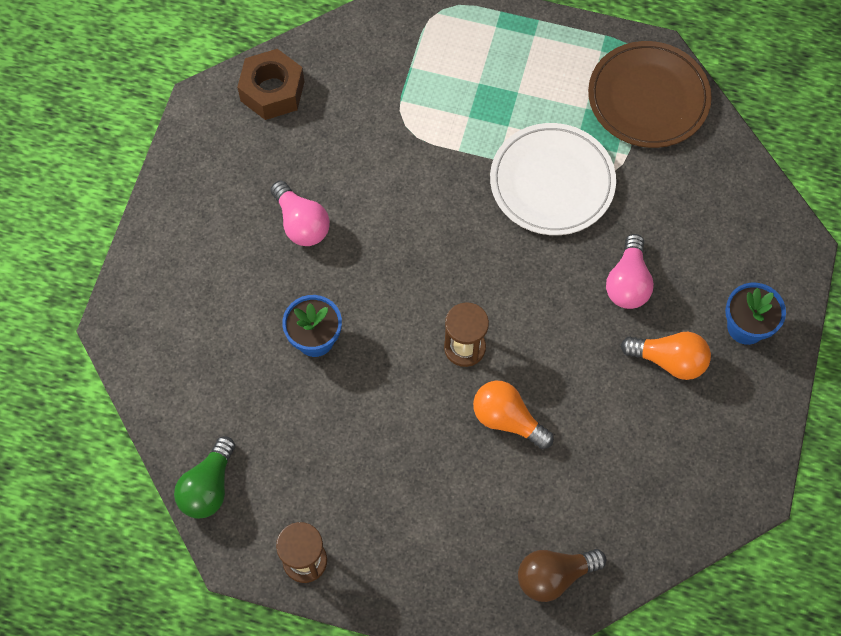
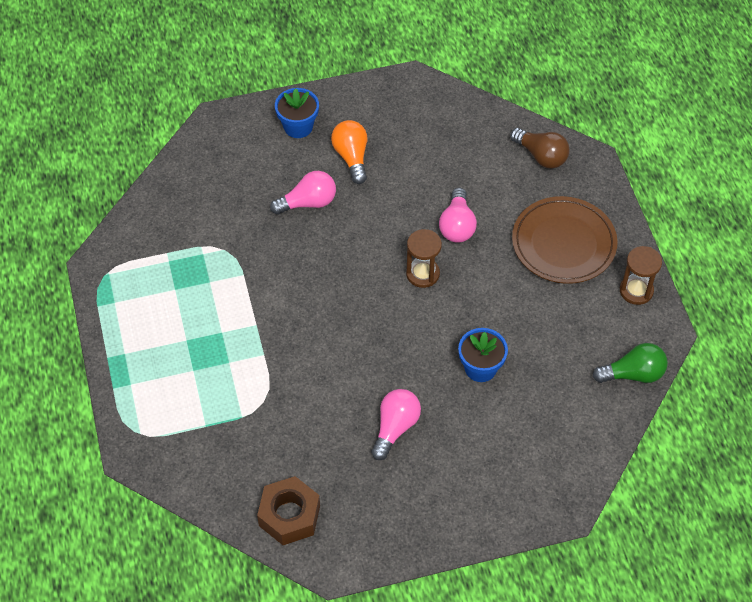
camera: 120 degrees left, 10 degrees down
orange light bulb [473,381,554,449] -> pink light bulb [439,188,477,243]
white plate [490,123,616,235] -> none
brown plate [588,41,712,148] -> brown plate moved to [512,196,617,284]

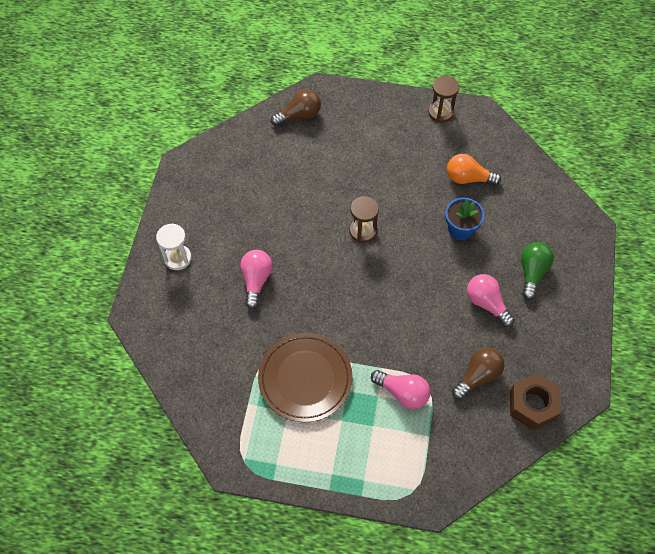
camera: 65 degrees left, 5 degrees up
blue flower pot [275,88,319,138] -> white hourglass [156,223,192,270]
orange light bulb [331,120,367,184] -> orange light bulb moved to [447,154,501,185]
pink light bulb [439,188,477,243] -> pink light bulb moved to [371,370,430,409]
brown plate [512,196,617,284] -> brown plate moved to [258,333,353,422]
green light bulb [593,343,668,383] -> green light bulb moved to [521,242,554,300]
none -> brown light bulb [452,347,505,400]

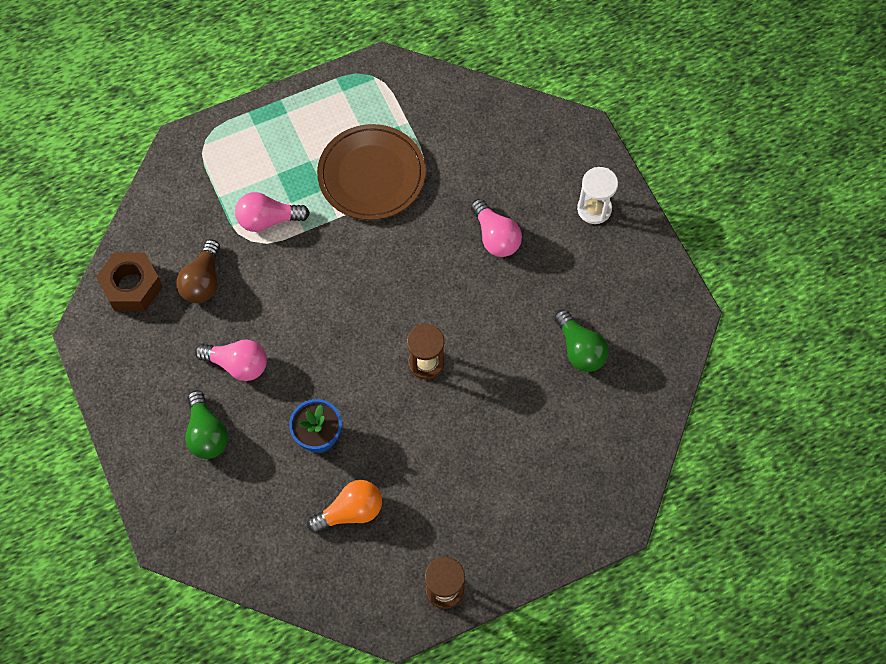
camera: 145 degrees right, 5 degrees up
brown light bulb [271,89,321,126] -> none
none -> green light bulb [554,309,609,372]

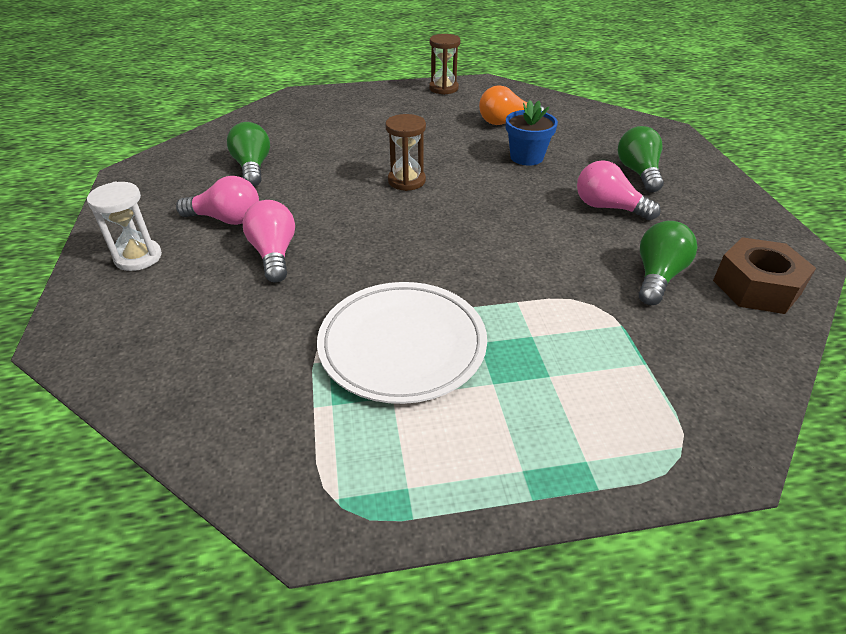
camera: 165 degrees left, 25 degrees down
brown light bulb [176,239,220,303] -> green light bulb [639,221,698,305]
pink light bulb [235,192,310,232] -> pink light bulb moved to [176,176,259,225]
brown plate [317,124,426,220] -> white plate [317,282,487,404]

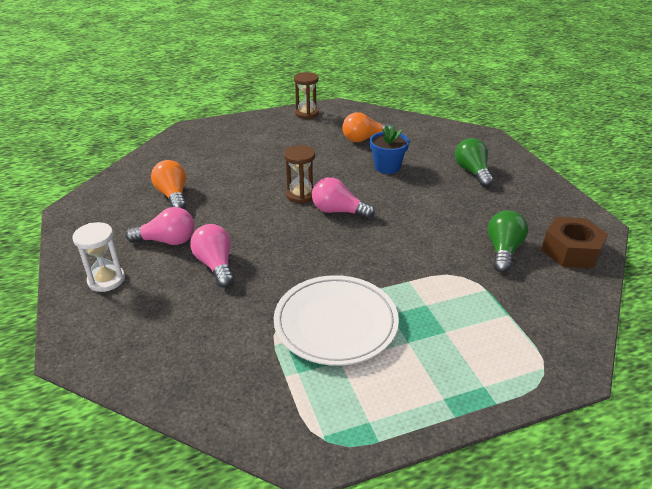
camera: 10 degrees left, 5 degrees down
green light bulb [227,122,270,186] -> orange light bulb [151,160,186,209]
pink light bulb [577,160,661,220] -> pink light bulb moved to [312,177,375,219]

